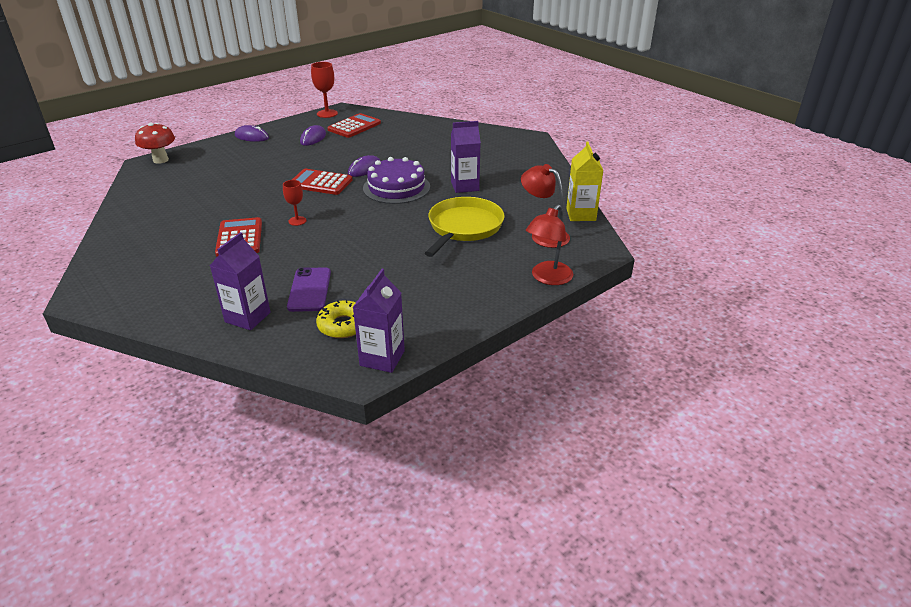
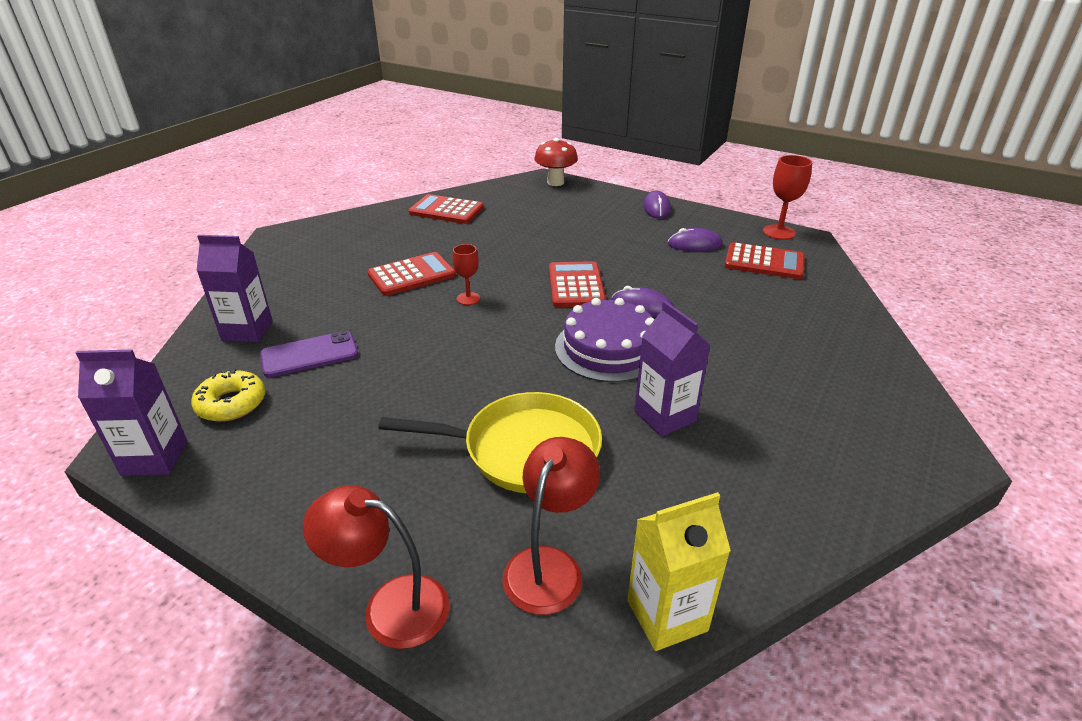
camera: 70 degrees right, 0 degrees up
none -> red calculator [409,194,484,224]

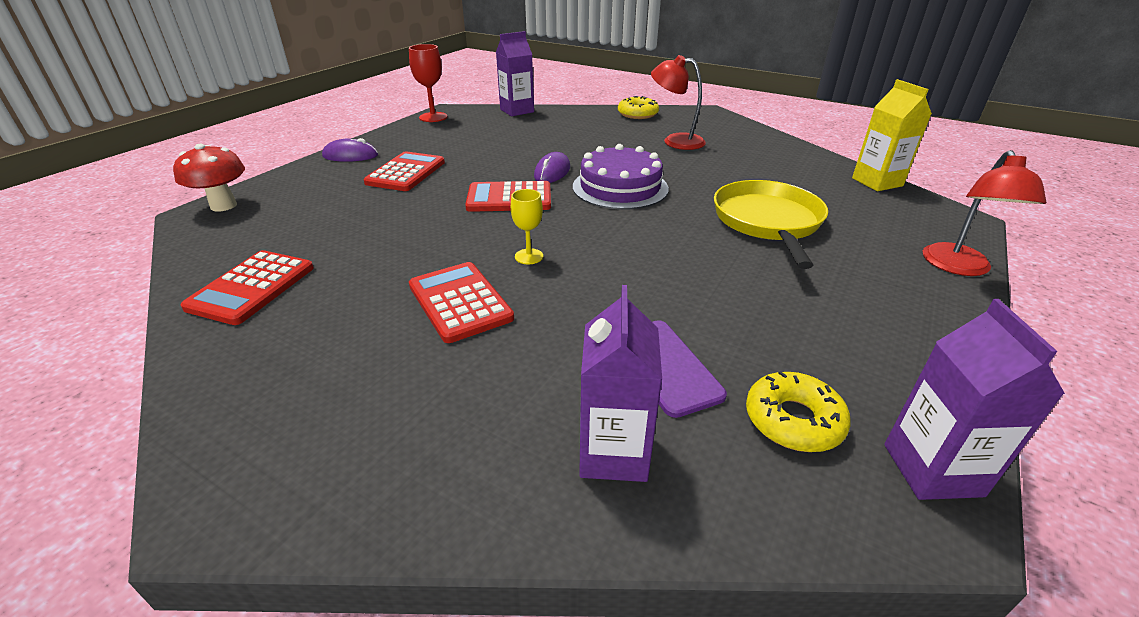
camera: 90 degrees left, 0 degrees up
red goblet [452,244,480,305] -> yellow goblet [511,189,543,264]
red lamp [502,437,600,615] -> red lamp moved to [651,55,706,150]
purple carton [634,301,711,437] -> purple carton moved to [496,31,534,116]
purple mouse [668,228,723,251] -> none
red calculator [725,242,805,279] -> red calculator moved to [364,151,445,191]
none -> yellow donut [618,96,659,119]

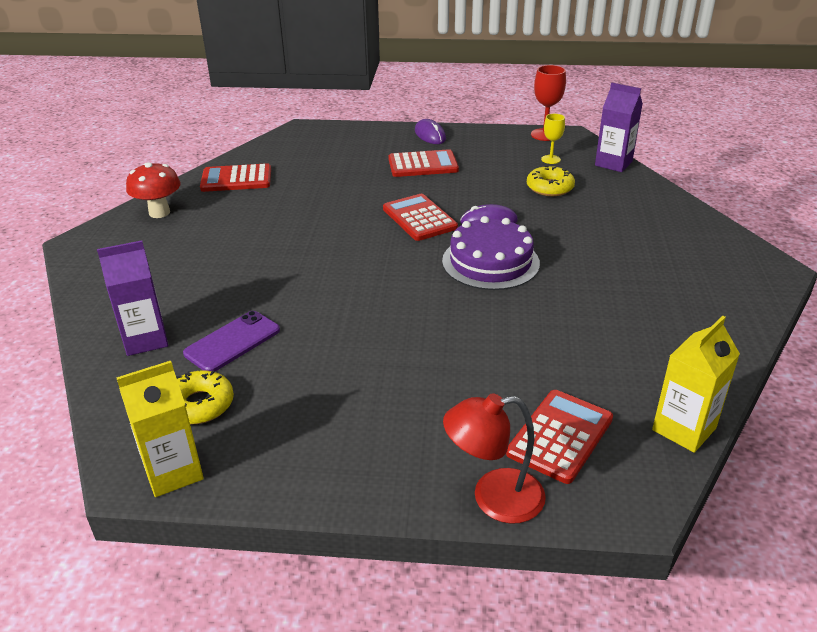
camera: 65 degrees right, 0 degrees up
red mushroom [173,144,245,212] -> red mushroom moved to [126,162,181,218]
red calculator [409,262,514,343] -> red calculator moved to [506,390,613,484]
yellow goblet [511,189,543,264] -> yellow goblet moved to [541,114,565,164]
yellow donut [618,96,659,119] -> yellow donut moved to [527,166,575,196]
red lamp [651,55,706,150] -> none
yellow pan [714,180,828,269] -> none
purple carton [884,299,1065,500] -> yellow carton [116,361,204,497]

